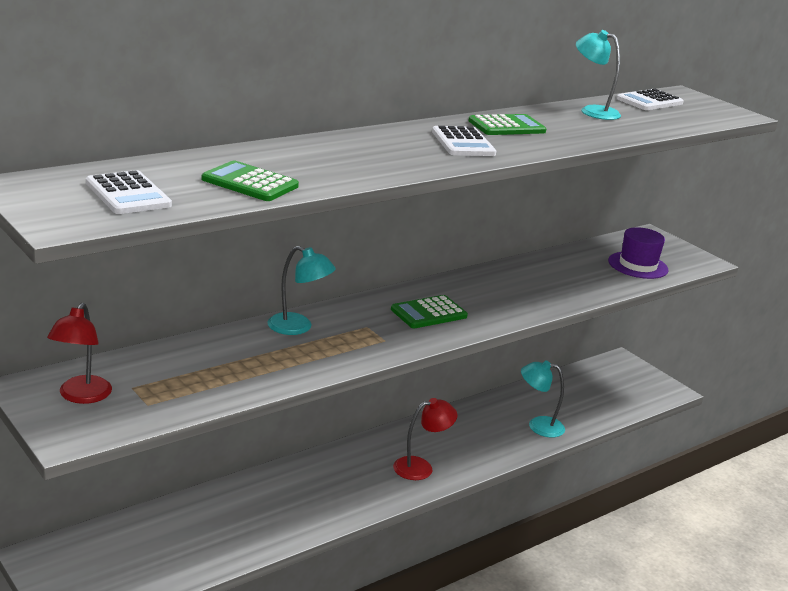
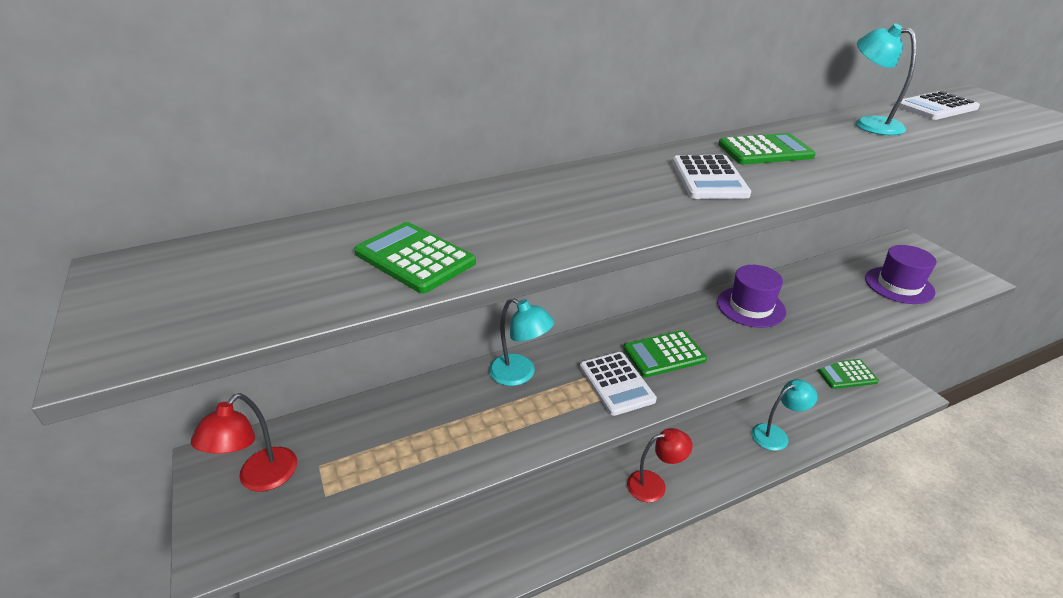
camera: 15 degrees right, 10 degrees up
white calculator [86,170,172,214] -> white calculator moved to [580,352,657,416]
turquoise lamp [521,360,565,438] -> turquoise lamp turned 135 degrees clockwise [752,379,818,451]
none -> purple hat [717,265,786,328]
none -> green calculator [817,359,879,389]

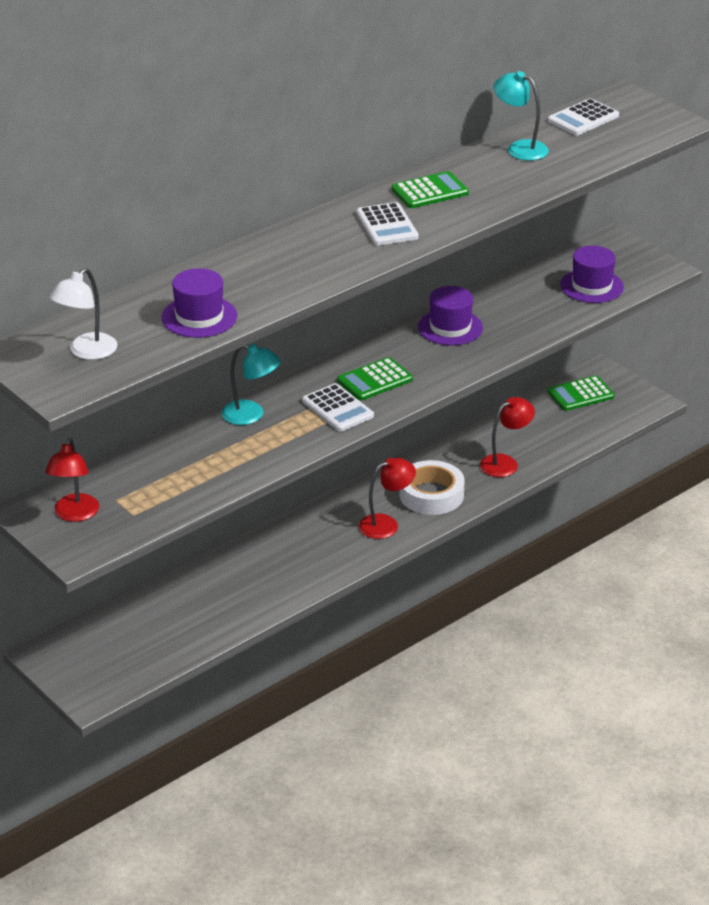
camera: 15 degrees left, 0 degrees up
green calculator [354,222,476,294] -> purple hat [161,268,237,338]
turquoise lamp [752,379,818,451] -> red lamp [480,397,535,477]
none -> white lamp [49,268,117,360]
none -> white tape [399,460,465,515]

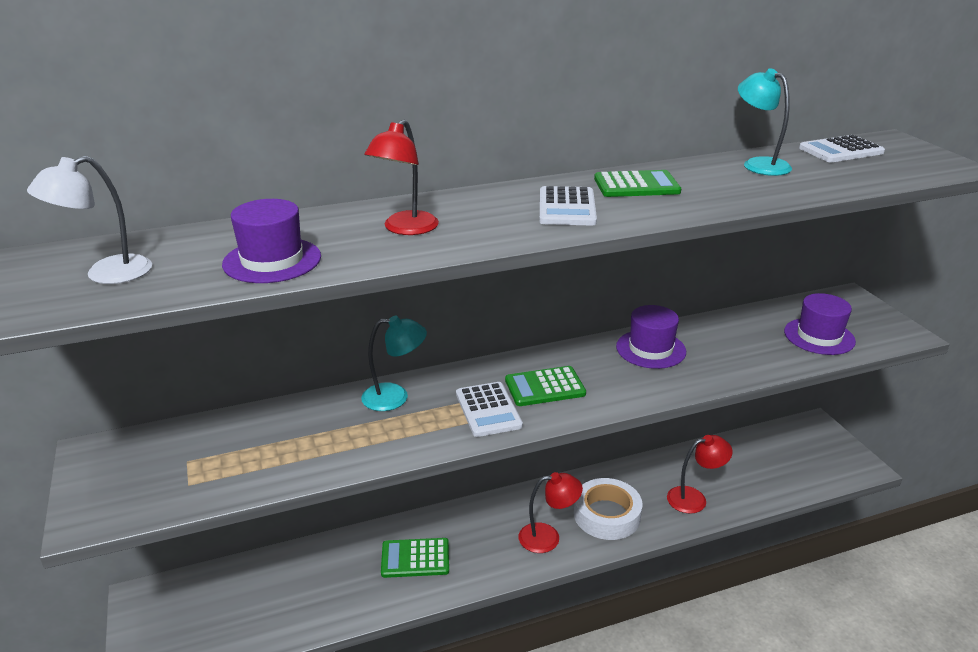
camera: 20 degrees right, 5 degrees down
red lamp [45,438,99,522] -> red lamp moved to [364,120,439,235]
turquoise lamp [221,344,281,425] -> turquoise lamp turned 45 degrees counterclockwise [361,316,427,411]
green calculator [548,375,615,411] -> green calculator moved to [381,538,449,578]

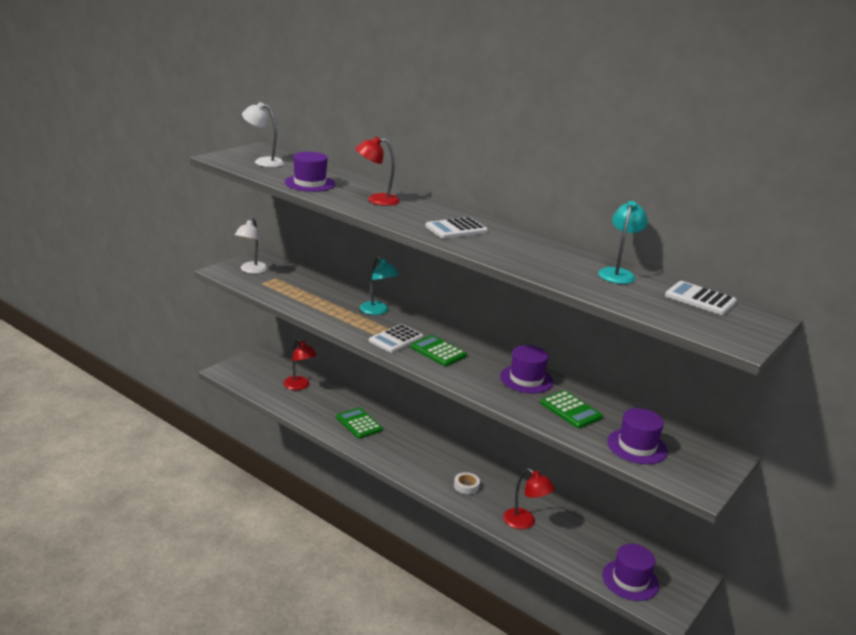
camera: 55 degrees right, 5 degrees down
red lamp [519,472,583,553] -> red lamp moved to [283,339,317,390]
white tape [574,478,643,540] -> white tape [454,472,480,494], size x0.50
green calculator [594,170,681,197] -> green calculator moved to [540,390,603,428]
none -> white lamp [235,219,268,274]
none -> purple hat [602,544,659,601]

